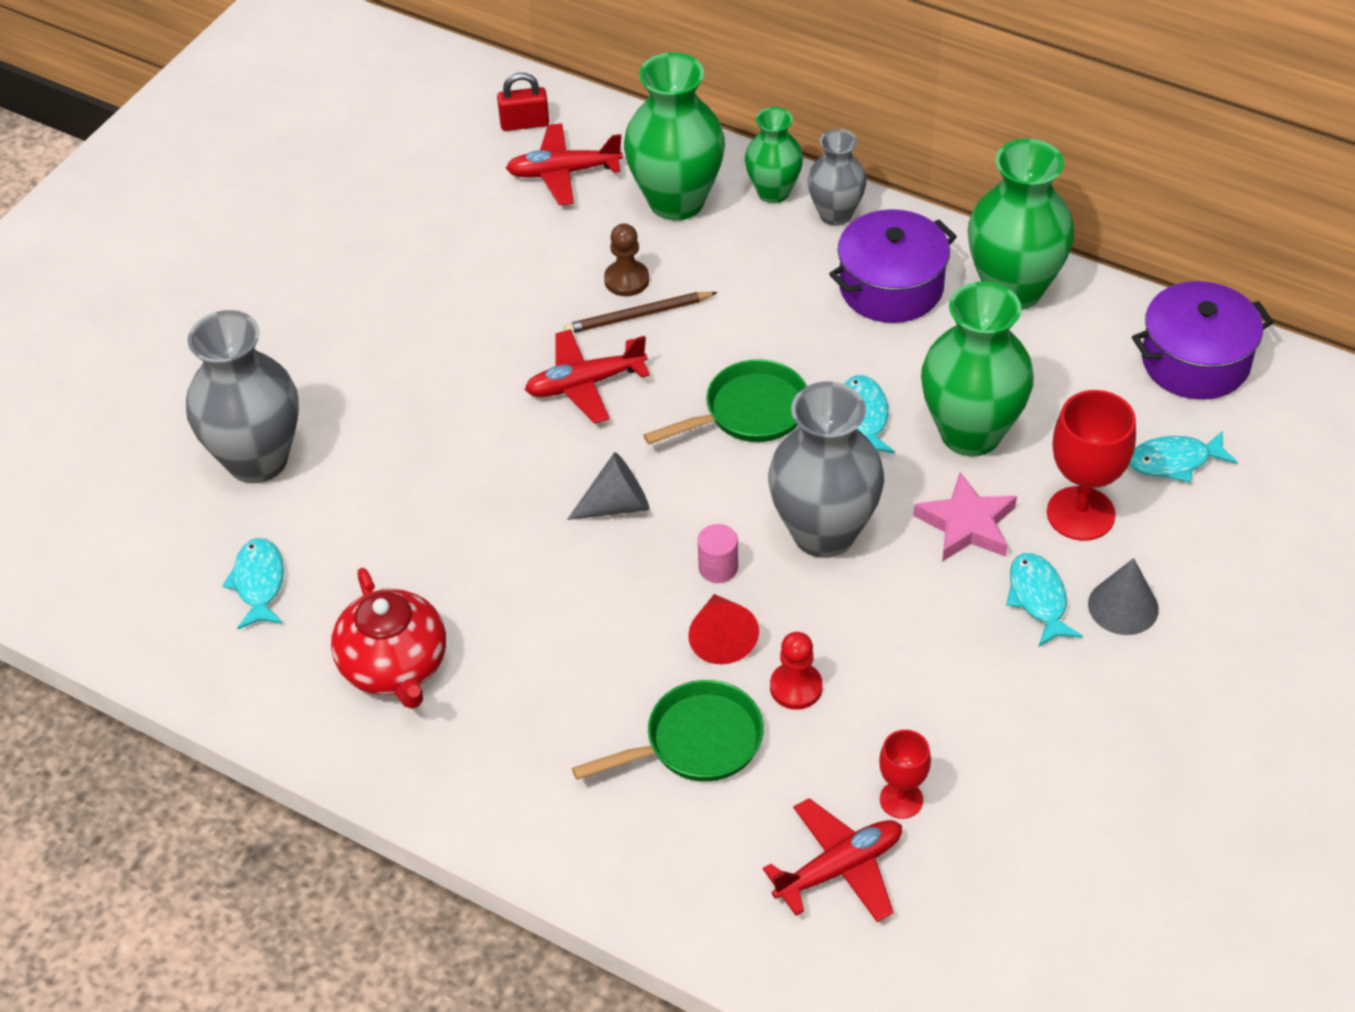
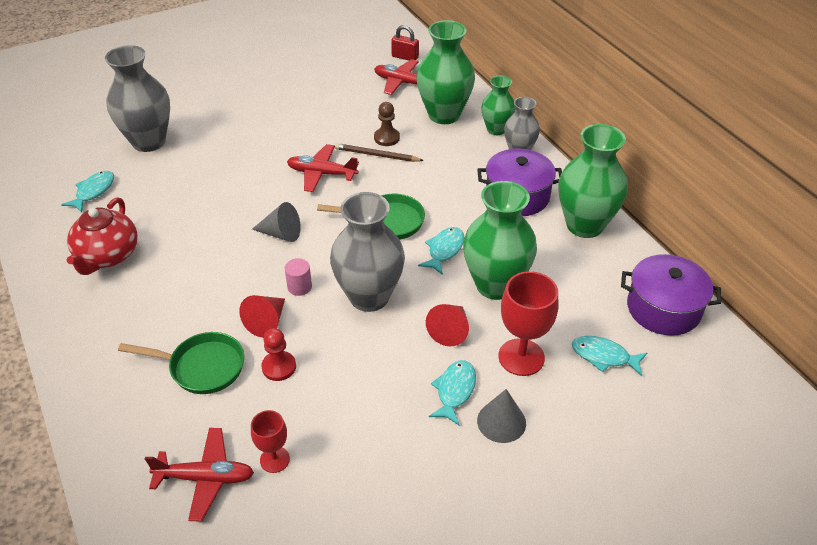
camera: 30 degrees right, 5 degrees down
pink star [913,472,1017,562] -> red cone [426,304,469,347]

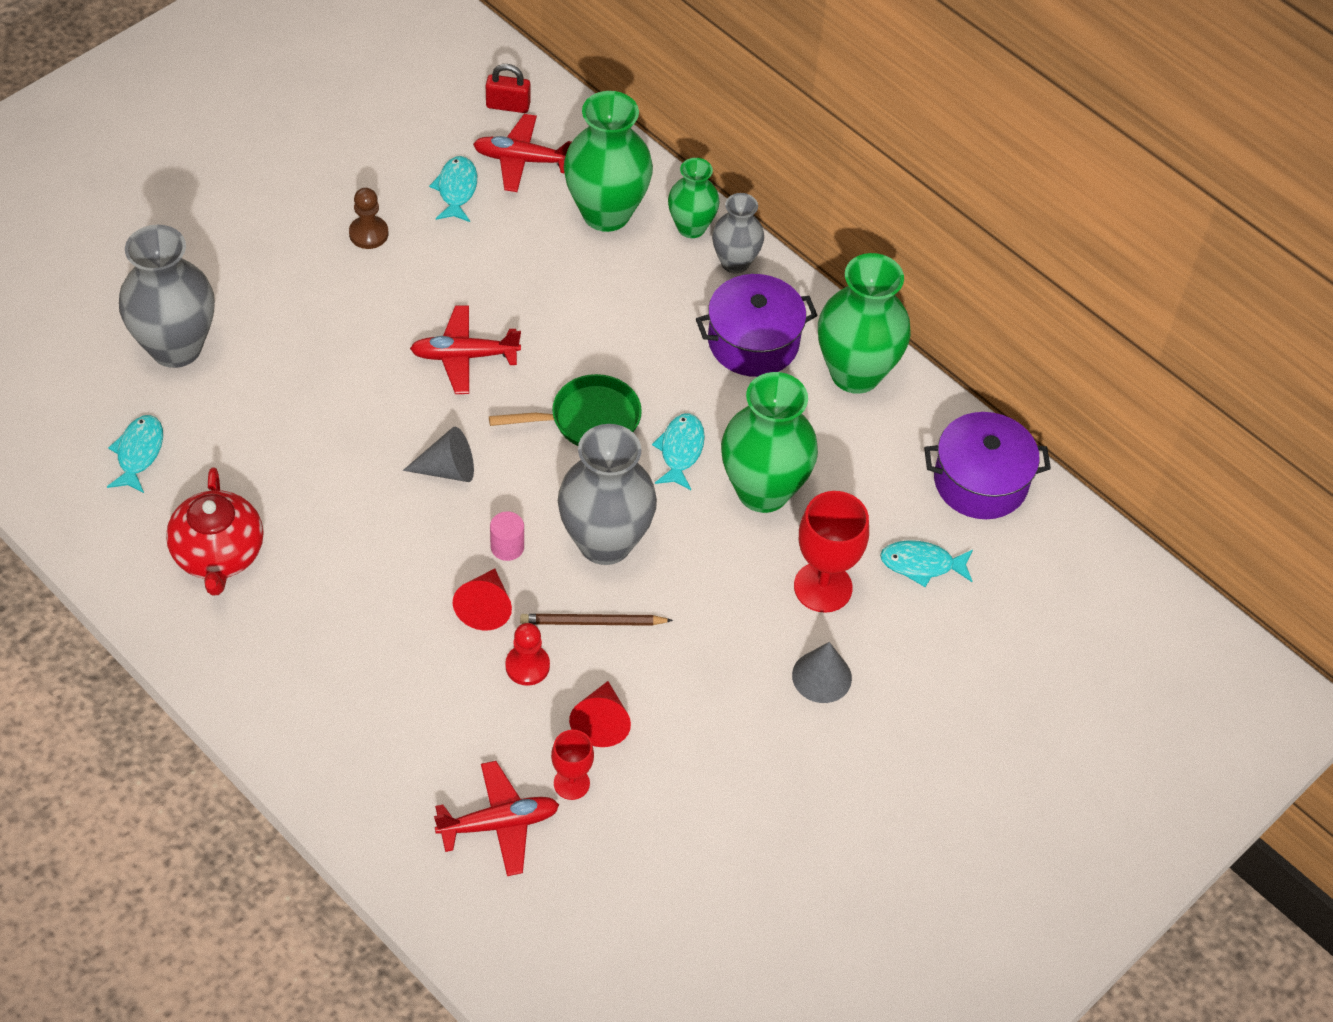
camera: 20 degrees left, 10 degrees up
green pan [118,332,244,394] -> none
brown pencil [335,143,424,162] -> brown pencil moved to [520,614,673,626]
brown pawn [374,102,400,146] -> brown pawn moved to [349,188,388,249]
red cone [426,304,469,347] -> red cone moved to [569,681,631,747]
turquoise fish [429,360,476,425] -> turquoise fish moved to [429,156,477,222]

